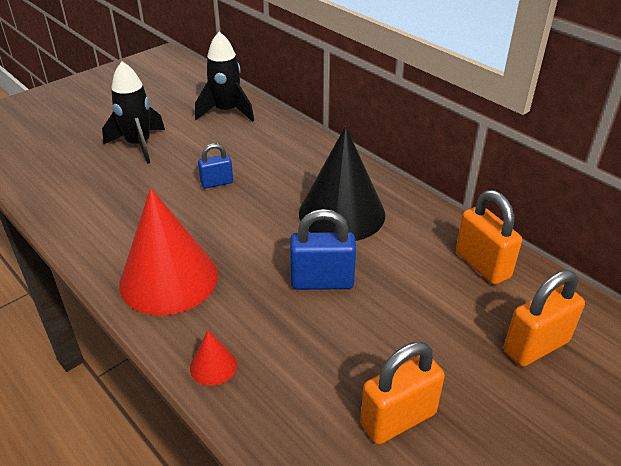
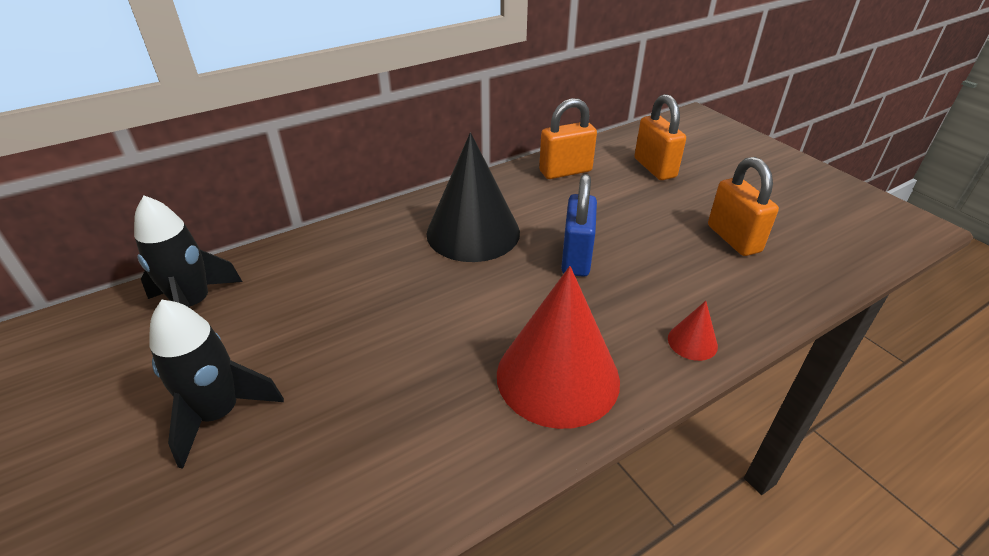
camera: 80 degrees left, 0 degrees up
blue padlock [198,143,233,188] -> none

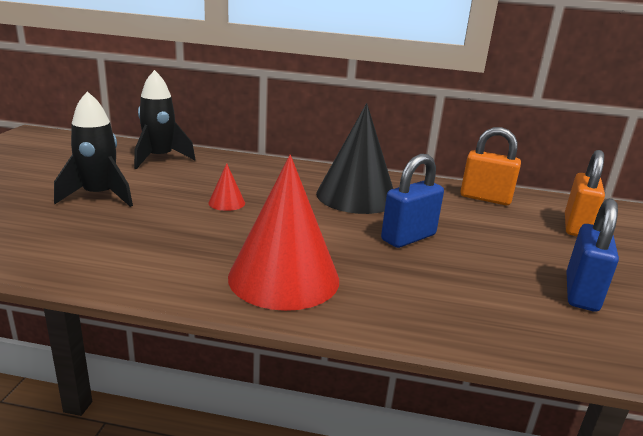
camera: 40 degrees right, 15 degrees down
red cone [668,301,718,361] -> red cone moved to [208,163,245,211]
orange padlock [708,157,779,256] -> blue padlock [566,198,619,312]

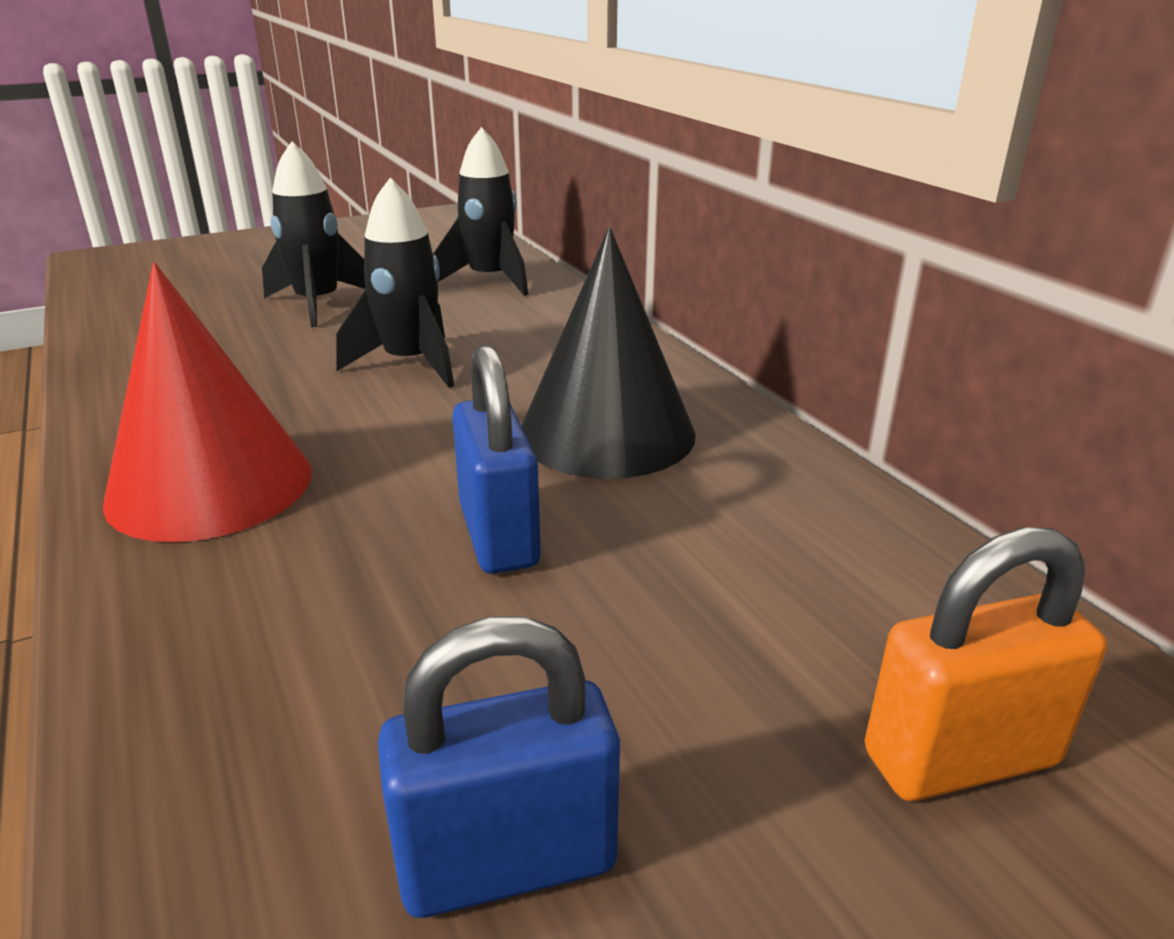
camera: 55 degrees right, 5 degrees up
red cone [208,163,245,211] -> black rocket [336,178,454,388]
blue padlock [381,154,444,248] -> blue padlock turned 60 degrees clockwise [452,345,541,574]
orange padlock [460,127,521,205] -> none

